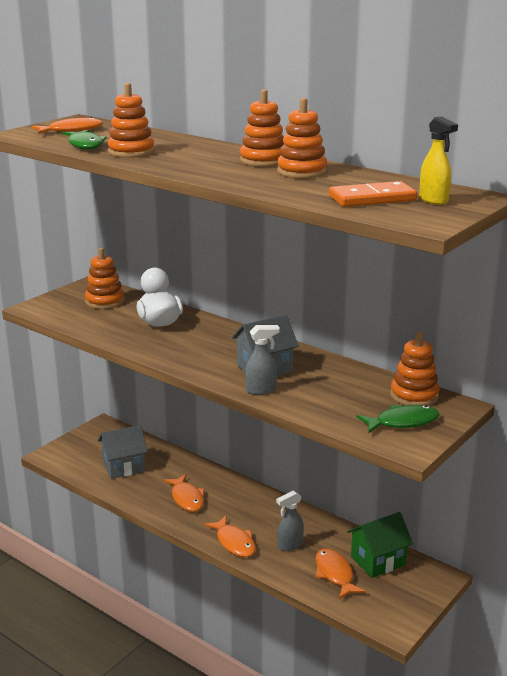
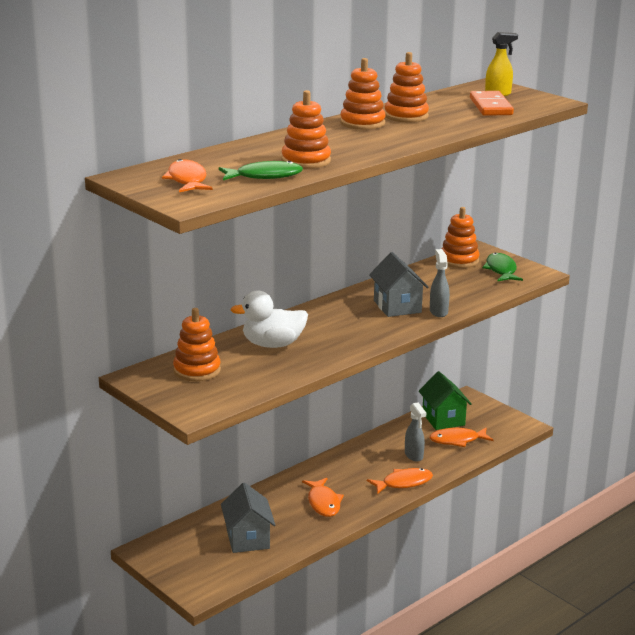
camera: 80 degrees left, 0 degrees up
orange fish [163,474,205,512] -> orange fish turned 90 degrees clockwise [302,478,344,517]

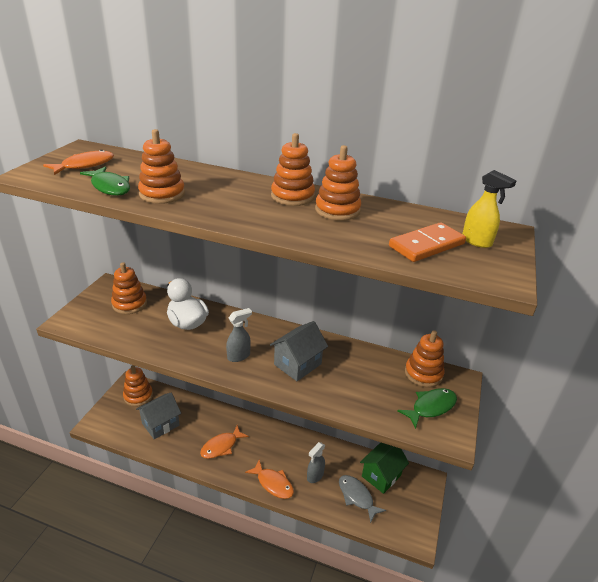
camera: 60 degrees right, 10 degrees up
orange fish [429,427,494,447] -> grey fish [339,475,386,523]
grey spray bottle [430,249,450,317] -> grey spray bottle moved to [226,308,252,362]
none -> orange stacking toy [123,365,153,407]

